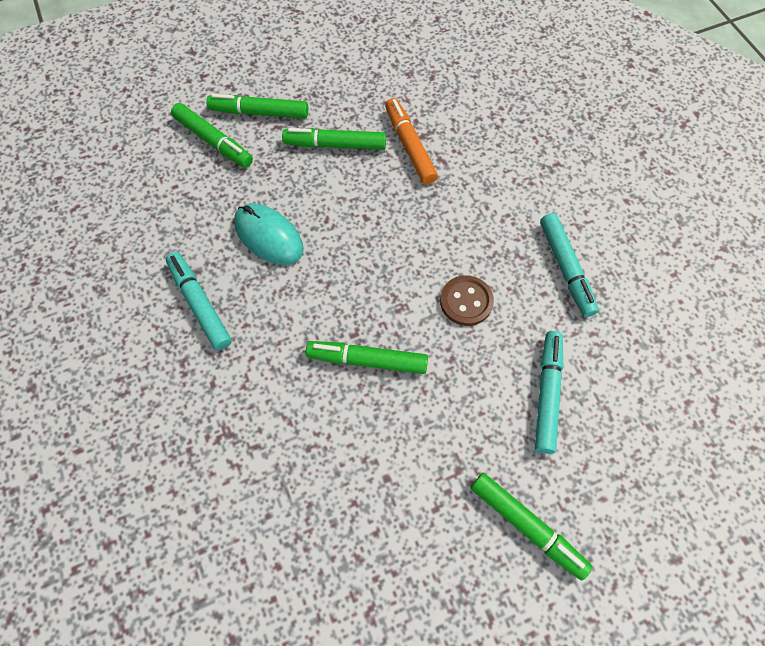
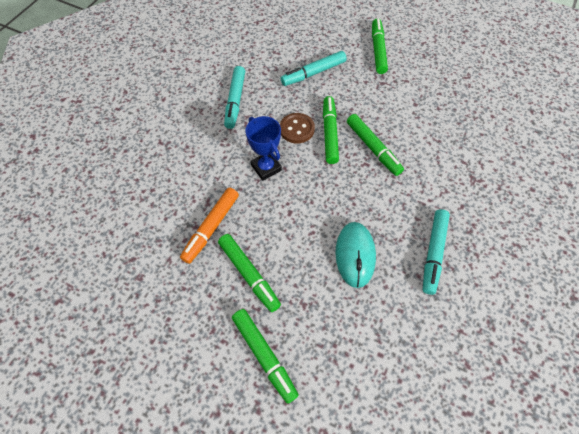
camera: 130 degrees left, 5 degrees down
green marker [171,103,253,168] -> green marker moved to [323,96,339,164]
turquoise marker [540,213,599,317] -> turquoise marker turned 150 degrees clockwise [224,66,245,129]
none -> blue trophy [245,116,282,181]

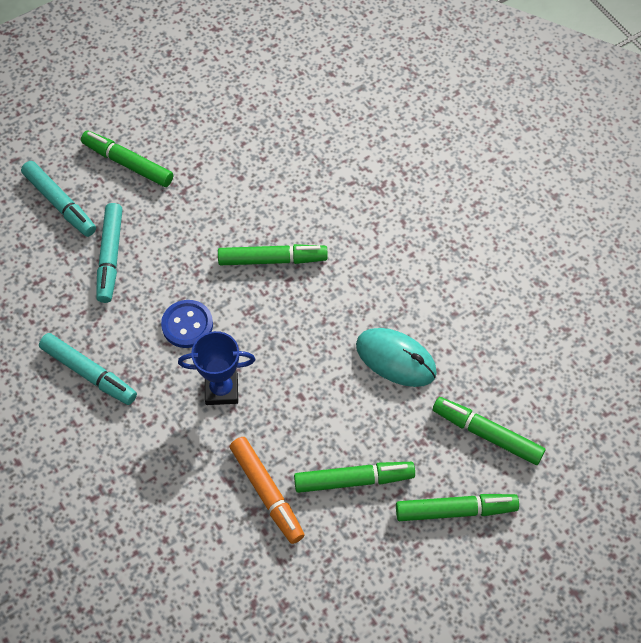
camera: 60 degrees left, 0 degrees up
brown button [280,113,315,144] -> blue button [161,300,213,348]
green marker [323,96,339,164] -> green marker moved to [433,397,545,465]
turquoise marker [422,209,450,295] -> turquoise marker moved to [21,161,96,237]

